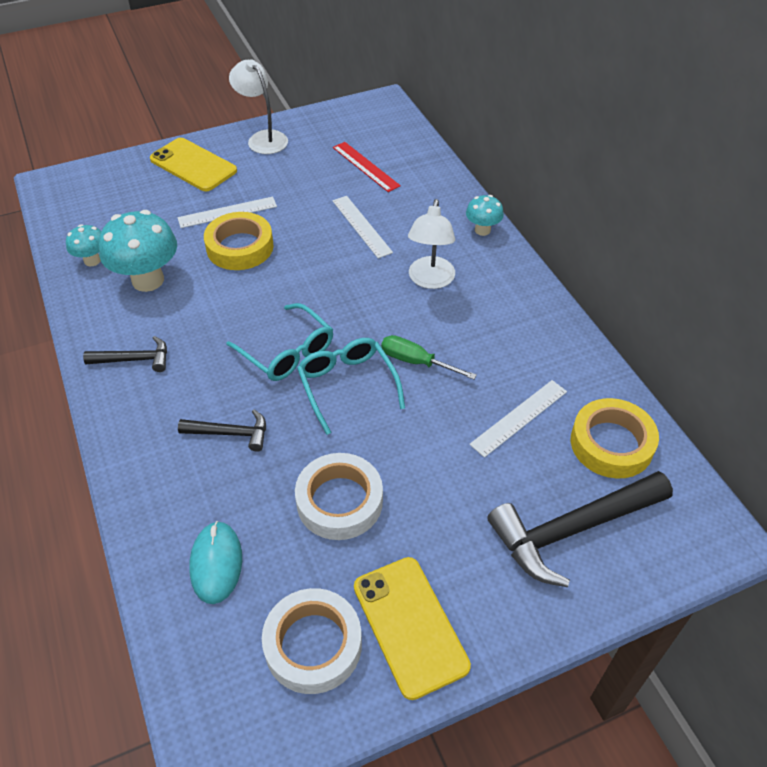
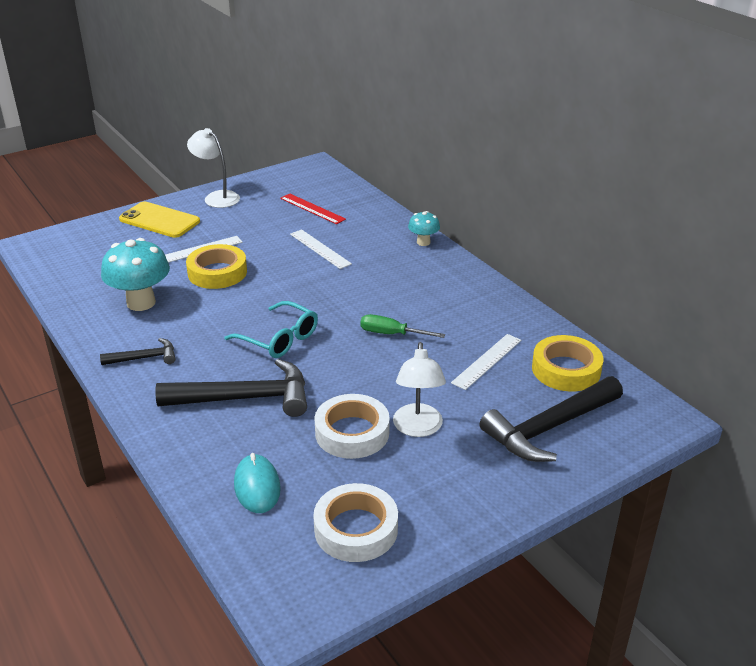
camera: 10 degrees left, 15 degrees down
turquoise mushroom [66,224,101,266] -> none
black hammer [178,410,266,452] -> black hammer [155,359,307,417], size x1.93
turquoise glasses [297,338,405,435] -> none
yellow phone [354,557,471,700] -> none
white lamp [408,199,455,289] -> white lamp moved to [393,342,446,437]

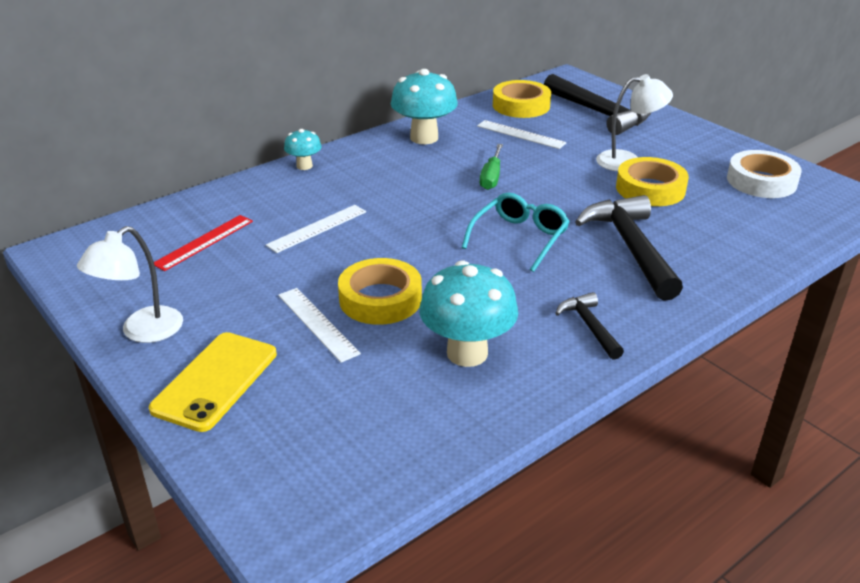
camera: 95 degrees left, 0 degrees up
turquoise mouse [234,453,281,513] -> none
white tape [314,394,390,459] -> yellow tape [616,157,689,206]
none -> turquoise mushroom [391,69,458,144]

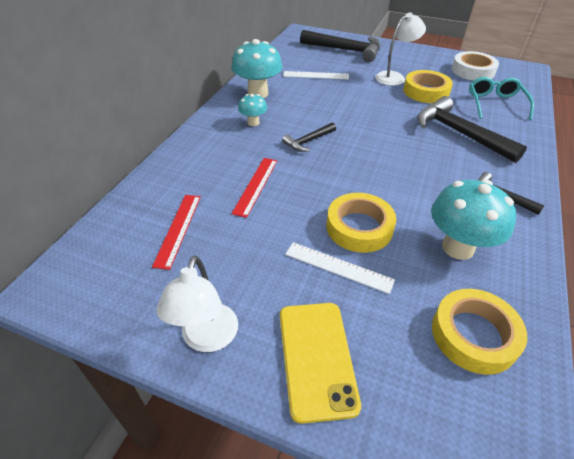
camera: 30 degrees left, 10 degrees up
white ruler [266,205,366,253] -> red ruler [231,158,277,218]
turquoise mushroom [284,129,322,170] -> turquoise mushroom moved to [238,94,267,126]
turquoise glasses [462,193,570,272] -> turquoise glasses moved to [469,77,534,120]
green screwdriver [480,144,503,190] -> none
yellow tape [493,80,551,118] -> yellow tape moved to [432,289,527,375]
none -> black hammer [282,122,336,152]

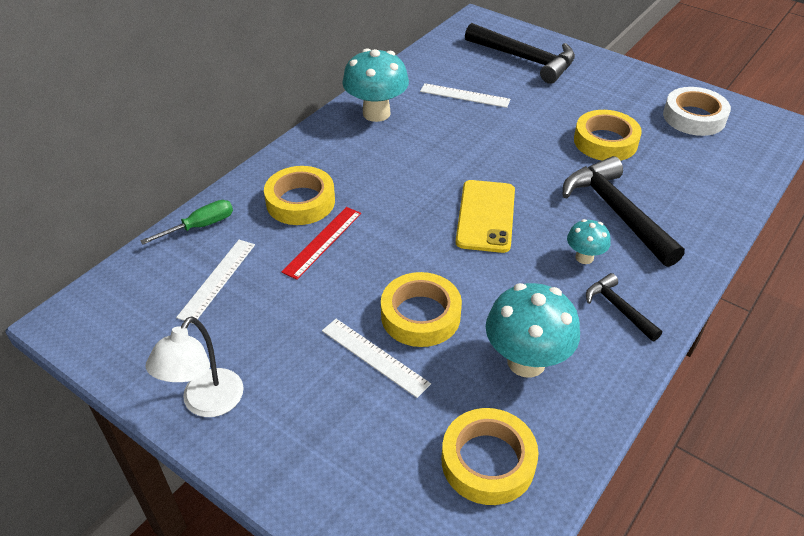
camera: 15 degrees right, 0 degrees up
red ruler [152,195,201,270] -> white ruler [176,240,255,324]
turquoise mushroom [238,94,267,126] -> turquoise mushroom moved to [567,219,610,264]
yellow phone [280,303,361,424] -> yellow phone moved to [456,180,515,253]
black hammer [282,122,336,152] -> none
white lamp [375,12,426,86] -> none
turquoise glasses [469,77,534,120] -> none
none -> green screwdriver [140,200,233,244]
none -> yellow tape [264,166,335,225]

